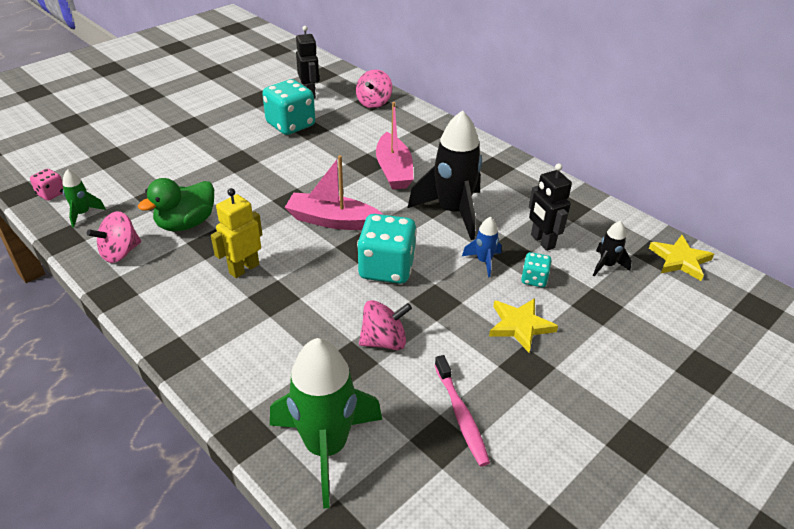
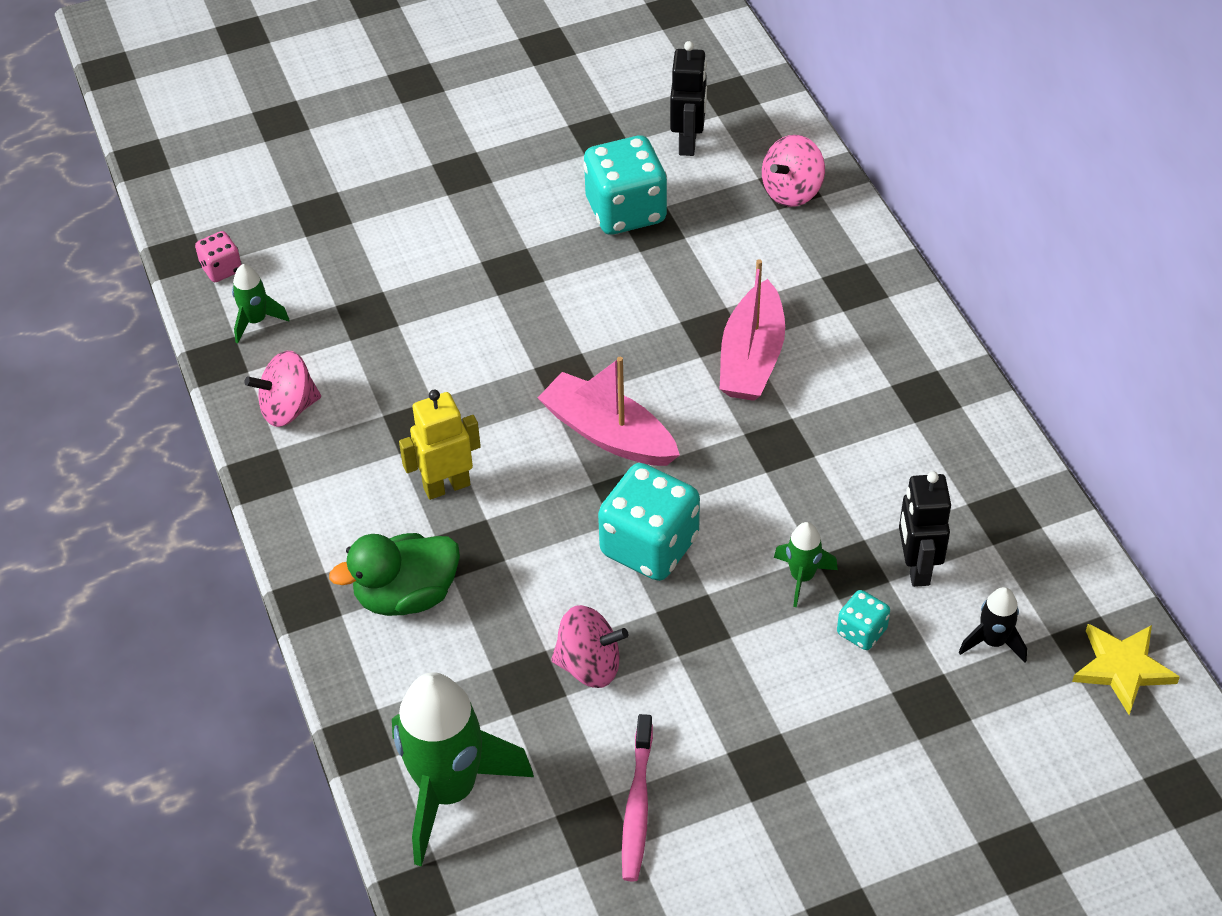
camera: 25 degrees right, 10 degrees up
green duck [138,178,214,231] -> green duck moved to [329,533,460,616]
black rocket [408,110,482,240] -> none
blue rocket [462,217,501,277] -> green rocket [774,522,838,607]
yellow star [489,298,558,353] -> none

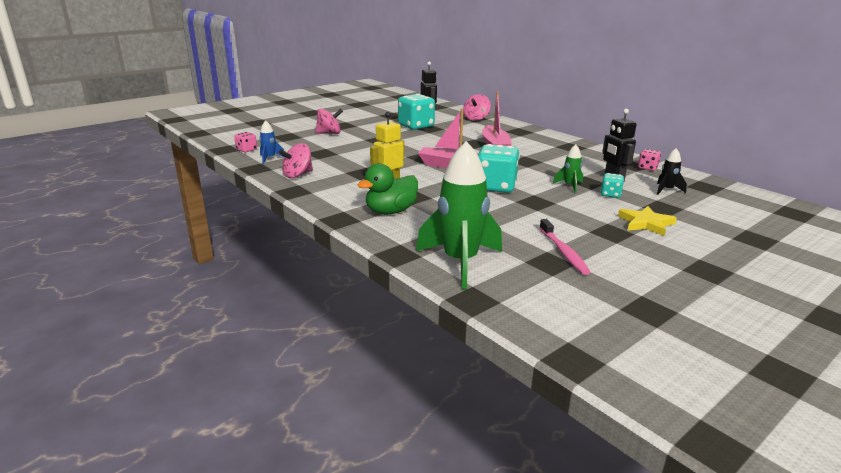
camera: 20 degrees left, 25 degrees down
green rocket [232,264,290,343] -> blue rocket [259,120,284,164]
pink spinning top [551,605,628,688] -> pink spinning top moved to [315,109,343,134]
yellow star [1072,624,1180,715] -> yellow star moved to [618,206,677,236]
none -> pink dice [638,149,661,171]

